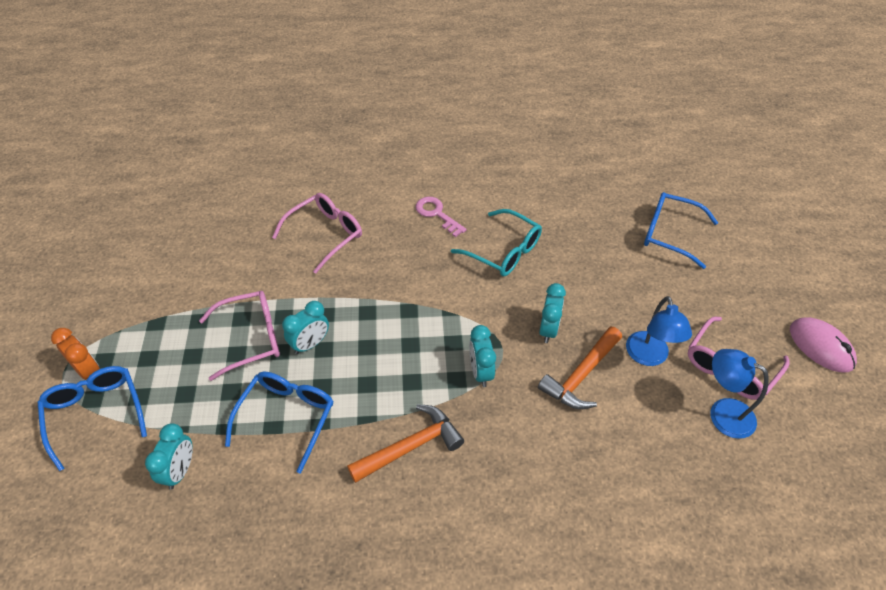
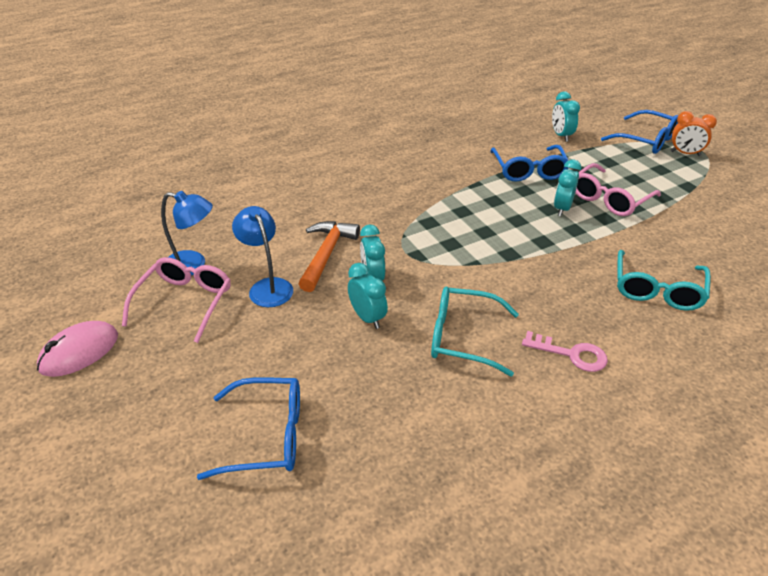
camera: 155 degrees right, 10 degrees down
pink glasses [272,193,362,274] -> turquoise glasses [617,250,711,311]
orange hammer [347,404,464,483] -> none
turquoise clock [469,325,496,387] -> turquoise clock moved to [348,263,388,329]
pink mouse [790,317,857,372] -> pink mouse turned 75 degrees counterclockwise [37,321,118,377]

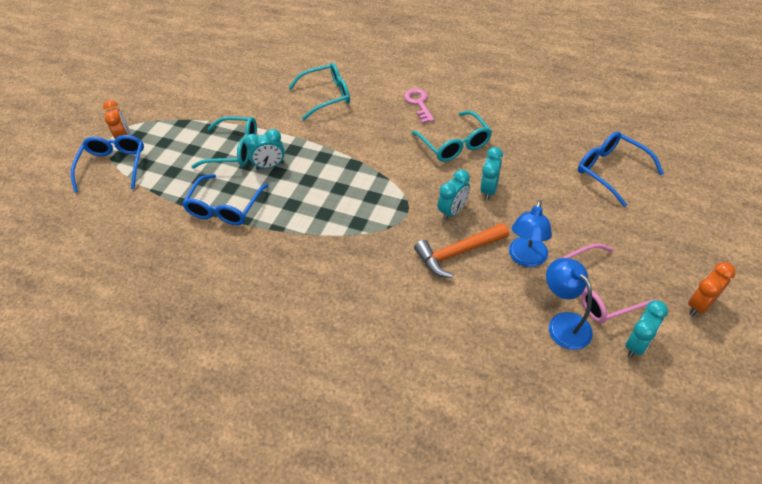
camera: 125 degrees left, 10 degrees up
pink mouse [37,321,118,377] -> orange clock [688,262,736,316]
blue glasses [490,145,569,182] -> blue glasses turned 150 degrees clockwise [182,174,269,225]
turquoise clock [552,91,580,142] -> turquoise clock moved to [625,300,668,358]
pink glasses [575,163,661,216] -> turquoise glasses [191,116,257,169]

